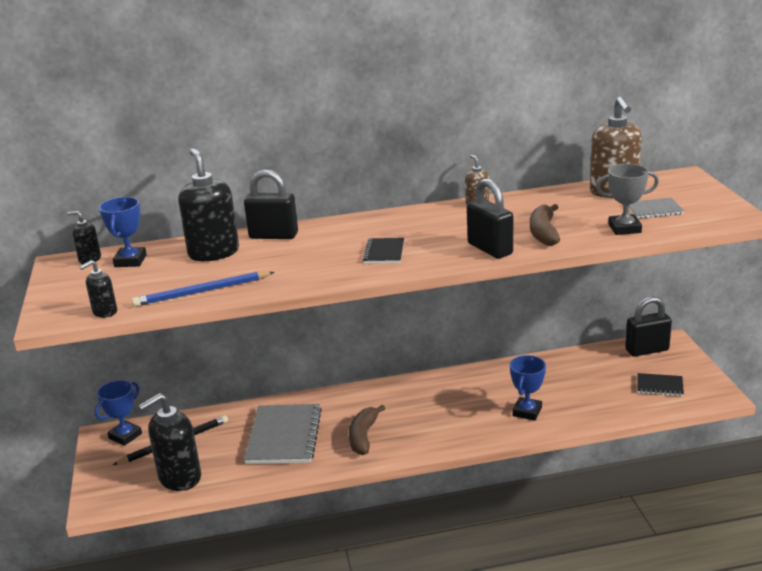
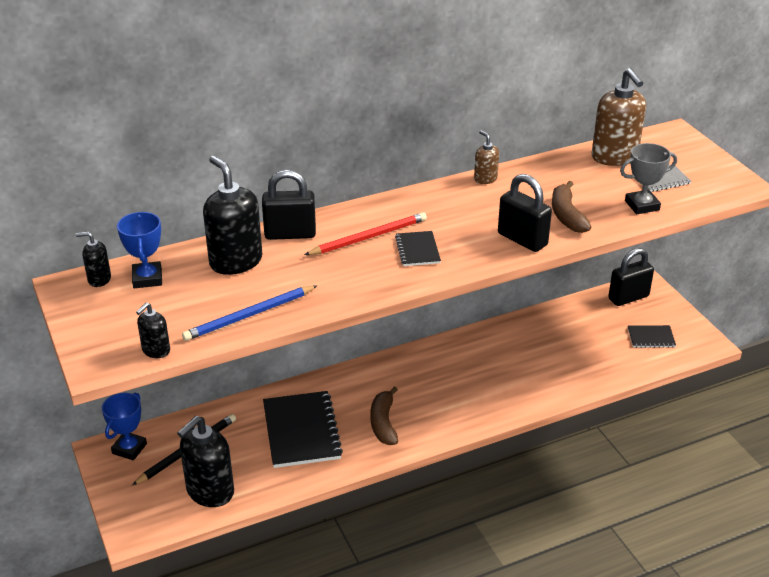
camera: 15 degrees left, 10 degrees up
grey notebook [244,404,322,464] -> black notebook [263,391,343,468]
blue trophy [510,355,546,421] -> none
none -> red pencil [304,212,427,255]

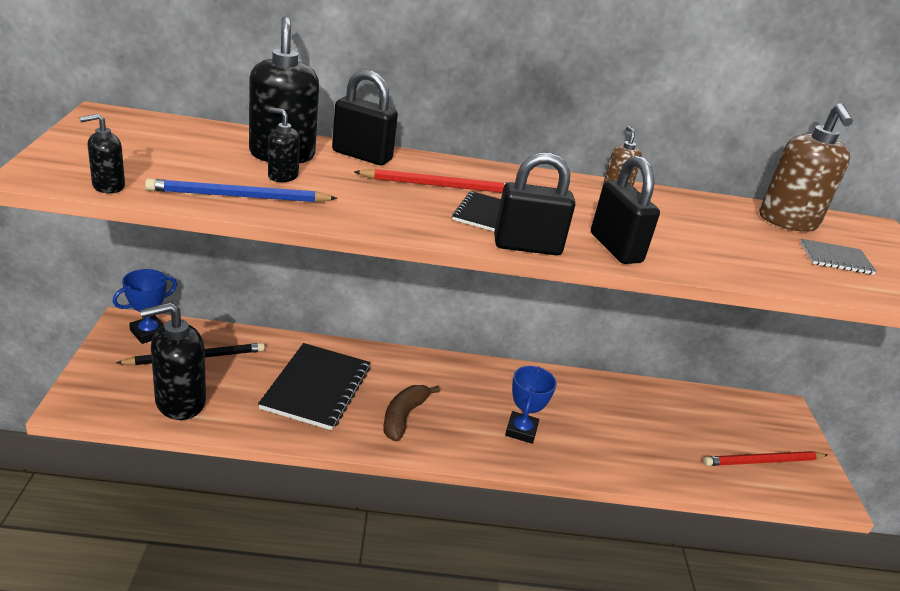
camera: 20 degrees right, 5 degrees down
black soap dispenser [76,232,111,287] -> black soap dispenser moved to [268,107,300,182]
blue trophy [117,212,162,288] -> blue trophy moved to [505,366,557,444]
brown banana [552,181,591,233] -> none
black padlock [608,248,654,306] -> black padlock moved to [494,152,575,255]
grey trophy [620,143,677,214] -> none
black notebook [628,325,676,348] -> red pencil [703,451,827,466]

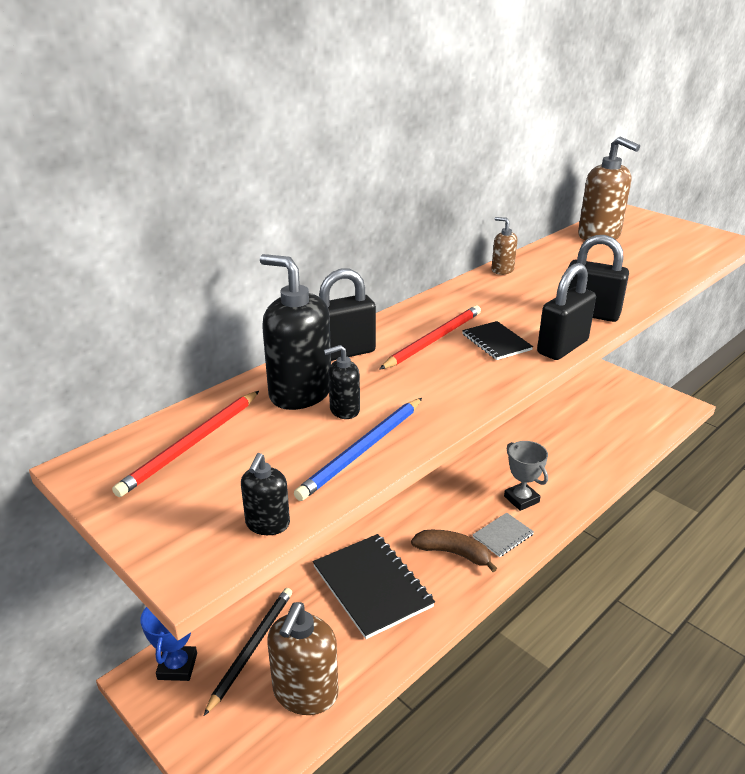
camera: 40 degrees left, 0 degrees up
black soap dispenser [140,302,206,420] -> brown soap dispenser [267,602,339,715]
brown banana [384,385,440,441] -> brown banana turned 135 degrees clockwise [411,530,497,572]
blue trophy [505,366,557,444] -> grey trophy [504,441,548,511]
red pencil [703,451,827,466] -> red pencil moved to [112,391,259,497]
grey notebook [800,239,877,275] -> grey notebook moved to [472,512,534,557]

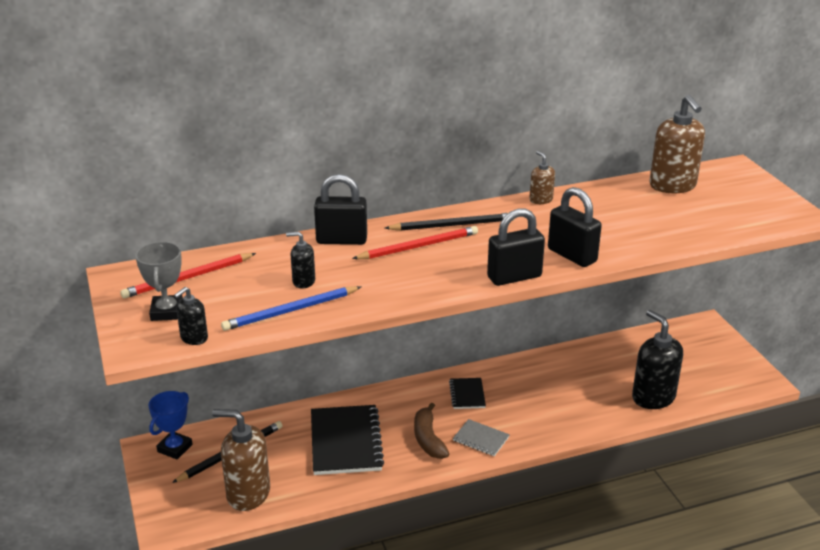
camera: 25 degrees right, 0 degrees up
black soap dispenser [260,254,331,410] -> black soap dispenser moved to [632,310,683,409]
brown soap dispenser [267,602,339,715] -> brown soap dispenser turned 60 degrees clockwise [212,409,270,511]
brown banana [411,530,497,572] -> brown banana turned 150 degrees counterclockwise [414,403,450,459]
black notebook [462,321,533,360] -> black notebook moved to [449,378,486,409]
grey notebook [472,512,534,557] -> grey notebook turned 45 degrees clockwise [453,419,510,456]
grey trophy [504,441,548,511] -> grey trophy moved to [135,242,183,321]
none -> black pencil [385,213,513,231]

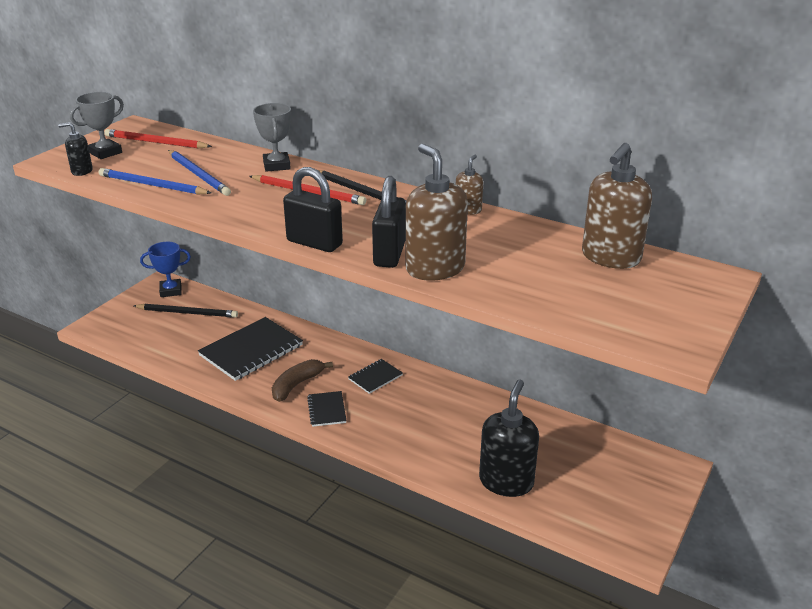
camera: 50 degrees right, 0 degrees up
brown soap dispenser [212,409,270,511] -> brown soap dispenser moved to [406,144,468,281]
black soap dispenser [286,232,315,289] -> blue pencil [168,150,231,196]
black padlock [314,174,367,245] -> grey trophy [253,103,291,172]
grey notebook [453,419,510,456] -> black notebook [307,391,347,427]

